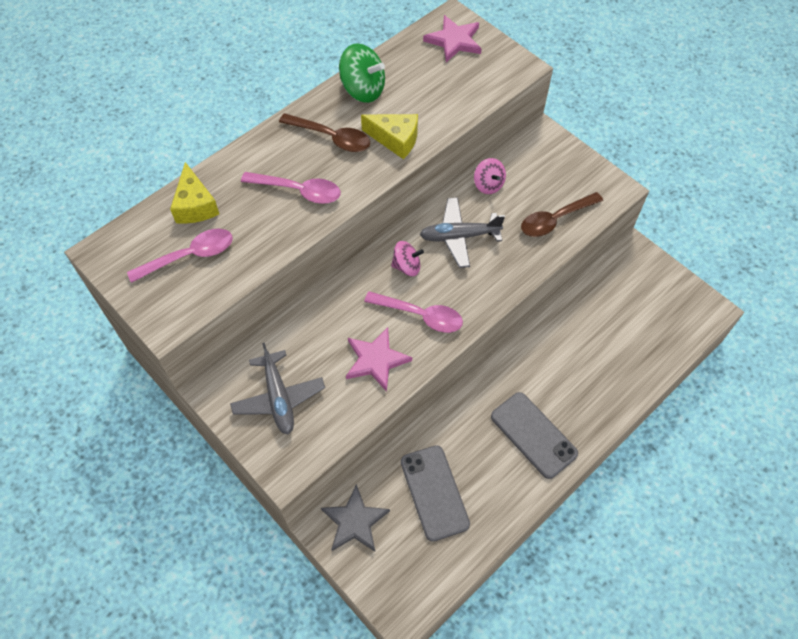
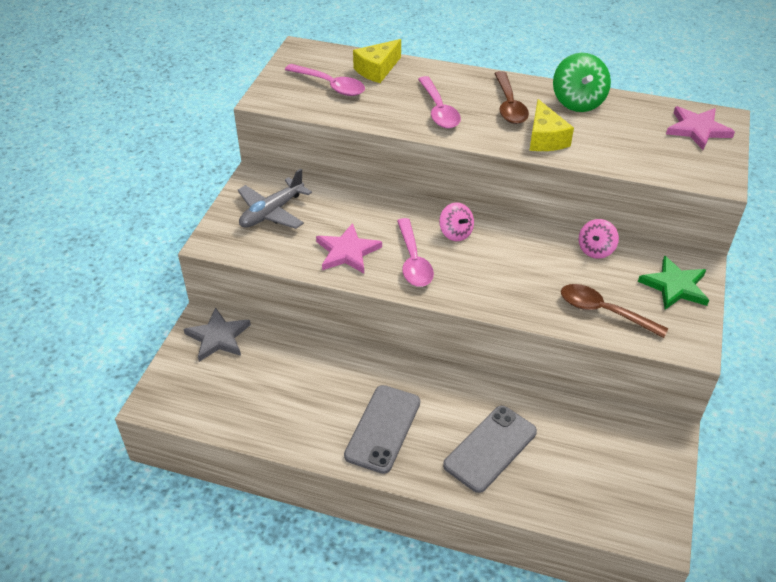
camera: 60 degrees right, 15 degrees down
grey phone [401,445,470,542] -> grey phone moved to [443,406,537,493]
grey plane [420,197,505,268] -> none
none -> green star [638,255,709,310]

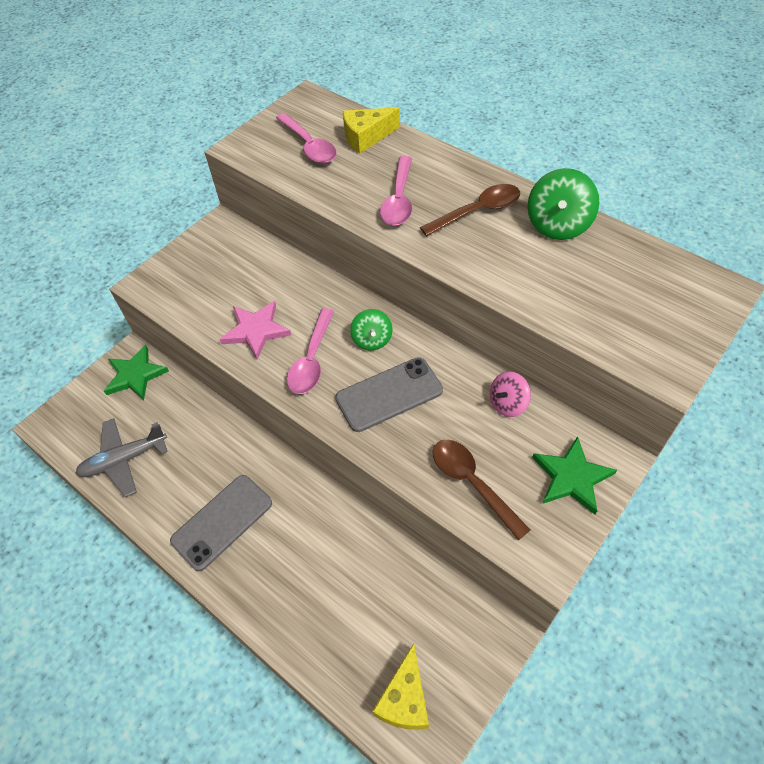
camera: 25 degrees right, 10 degrees up
grey star [183,307,251,362] -> green star [104,345,169,400]
grey plane [238,169,312,229] -> grey plane moved to [75,418,168,497]
pink spinning top [439,203,474,241] -> green spinning top [350,309,392,351]
grey phone [443,406,537,493] -> grey phone moved to [335,357,443,432]
brown spoon [494,71,529,124] -> brown spoon turned 135 degrees counterclockwise [420,184,520,236]
yellow cheese [529,99,574,151] -> yellow cheese moved to [372,644,429,730]
pink star [666,106,735,150] -> none

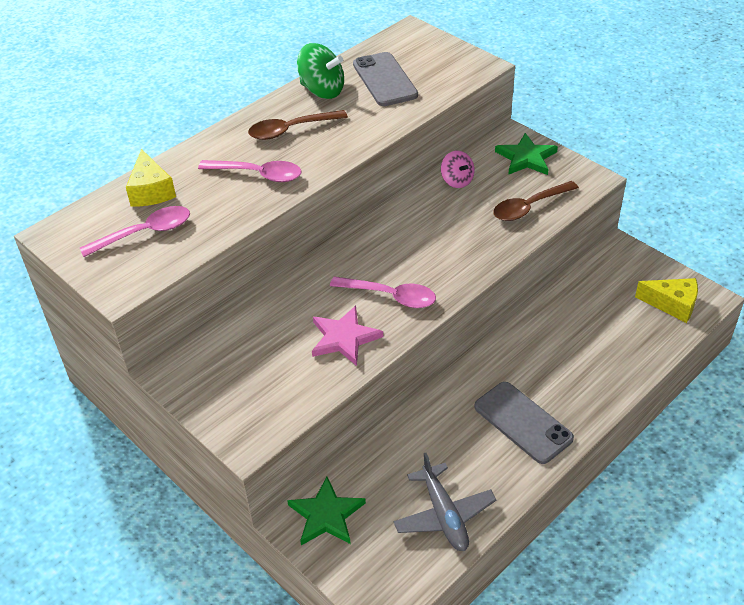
camera: 85 degrees left, 10 degrees down
grey phone [335,357,443,432] -> grey phone moved to [353,52,418,106]
green spinning top [350,309,392,351] -> none
brown spoon [420,184,520,236] -> brown spoon turned 90 degrees counterclockwise [248,110,348,140]

